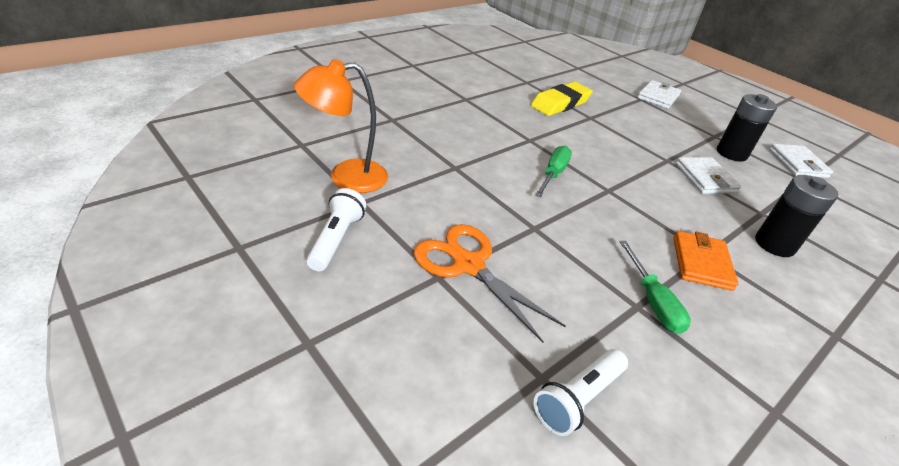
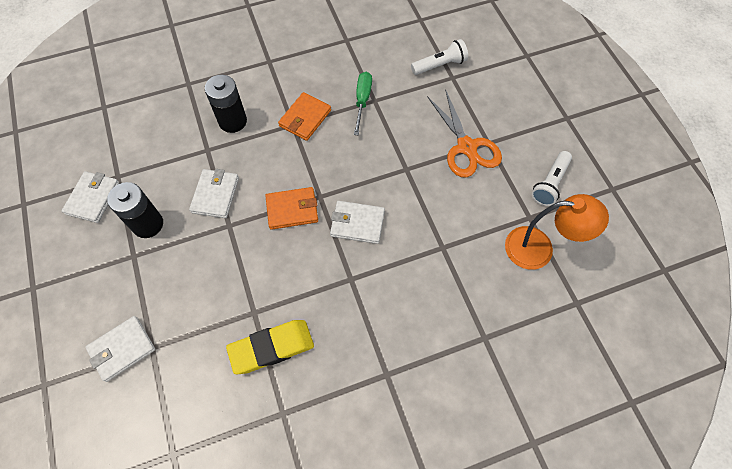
camera: 155 degrees left, 25 degrees up
green screwdriver [535,146,572,197] -> white wallet [330,201,385,244]
none -> orange wallet [265,187,318,230]

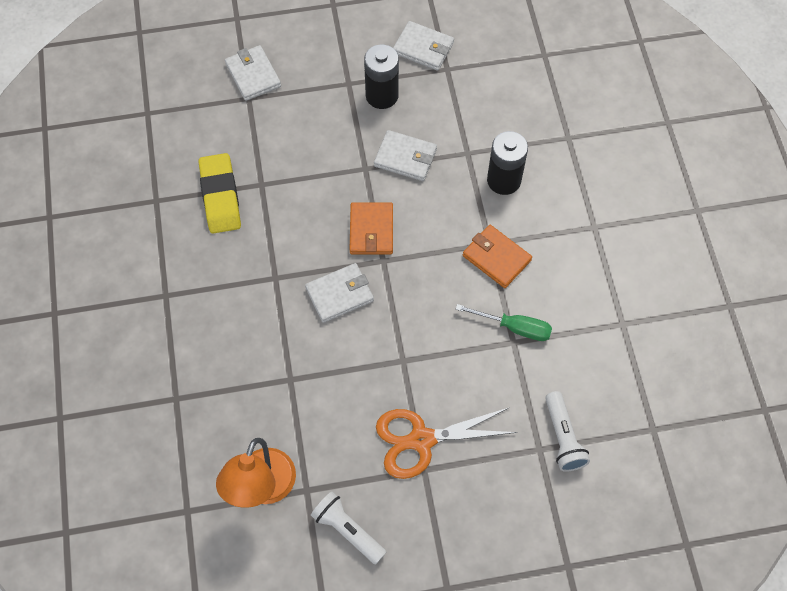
camera: 100 degrees right, 0 degrees up
white wallet [330,201,385,244] -> white wallet turned 45 degrees clockwise [305,263,374,323]

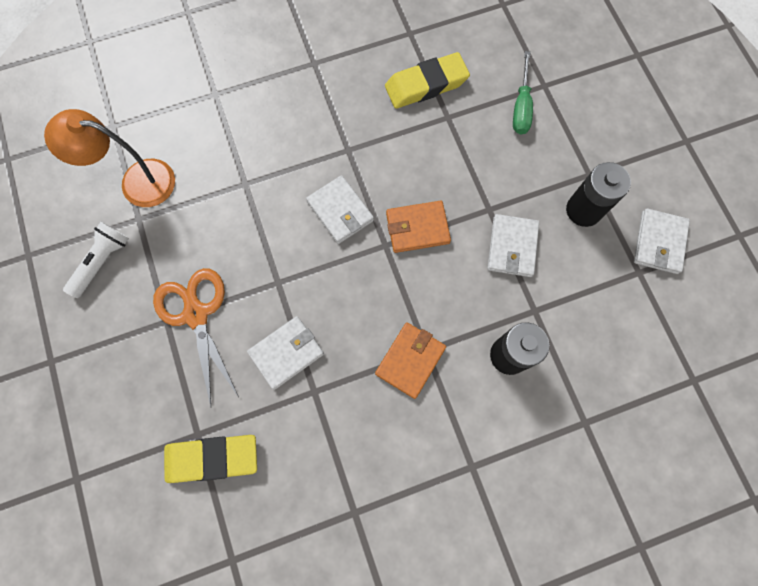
camera: 80 degrees right, 10 degrees up
white wallet [225,45,281,101] -> white wallet moved to [247,316,324,390]
green screwdriver [456,304,552,341] -> green screwdriver moved to [513,51,533,135]
white flashlight [545,391,590,472] -> yellow eraser [164,435,257,483]

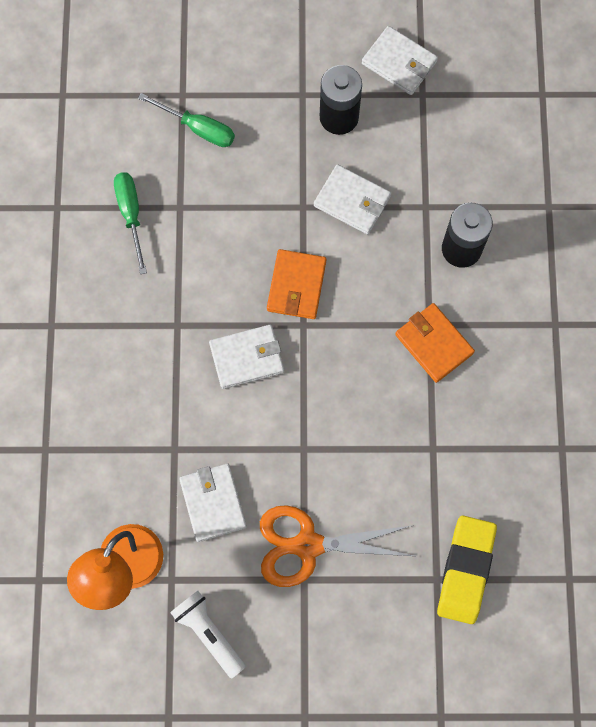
camera: 70 degrees left, 0 degrees up
white wallet [247,316,324,390] -> white wallet moved to [179,463,247,542]
yellow eraser [385,52,470,109] -> green screwdriver [114,172,147,274]

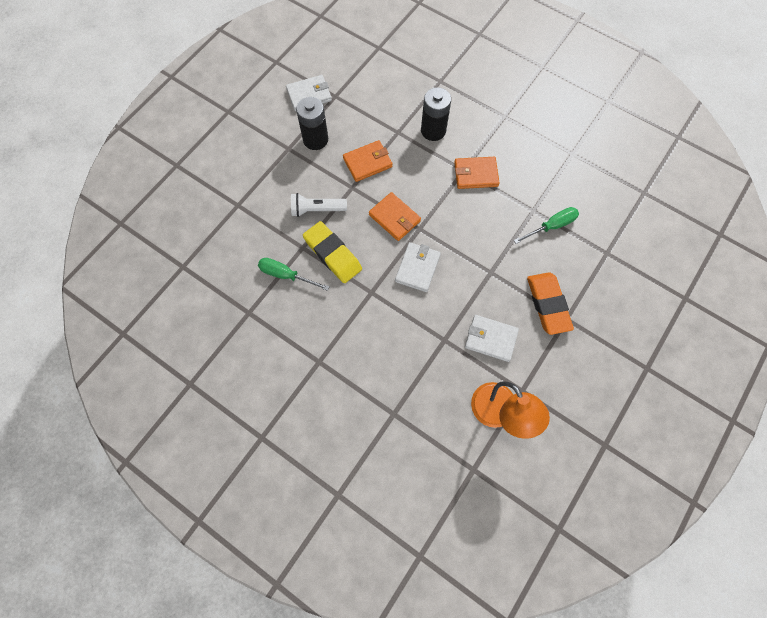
camera: 55 degrees left, 5 degrees down
green screwdriver [138,93,235,147] -> green screwdriver moved to [514,207,579,244]
white flashlight [170,591,246,678] -> white flashlight moved to [291,193,347,217]
orange scissors [260,505,413,587] -> orange eraser [527,272,574,335]
white wallet [314,164,391,235] -> orange wallet [343,140,393,182]
yellow eraser [437,516,497,624] -> yellow eraser moved to [303,221,362,283]

